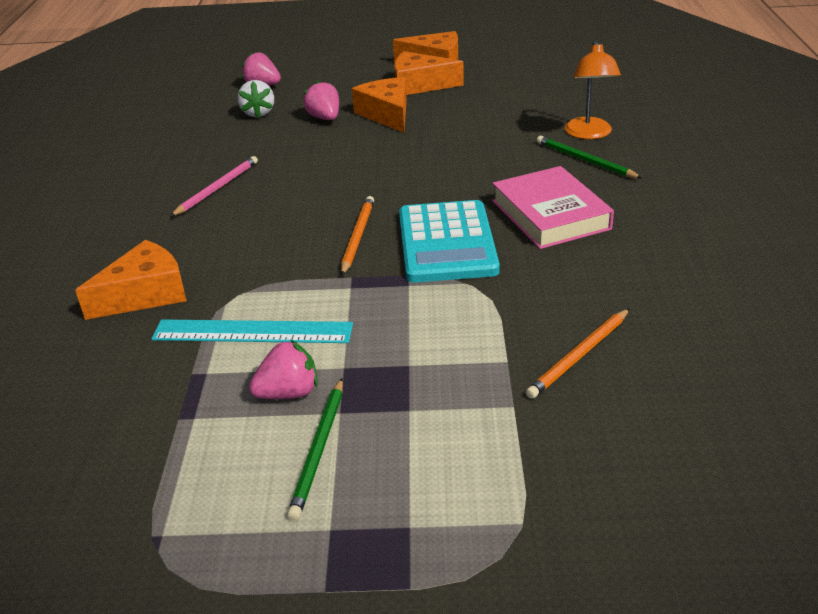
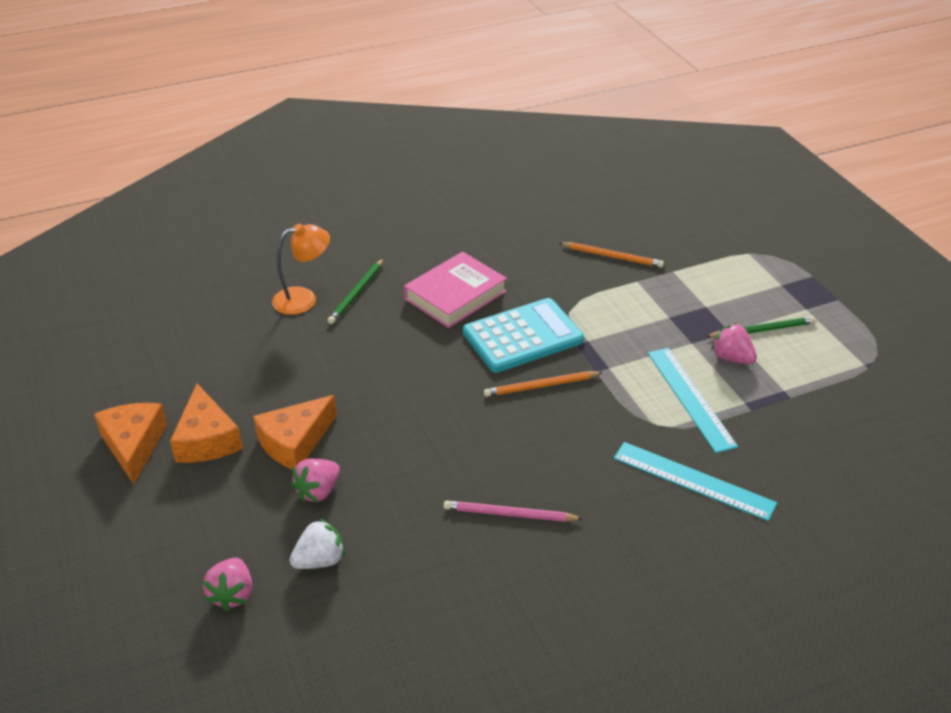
camera: 115 degrees left, 5 degrees up
orange cheese [75,240,187,320] -> turquoise ruler [614,442,777,521]

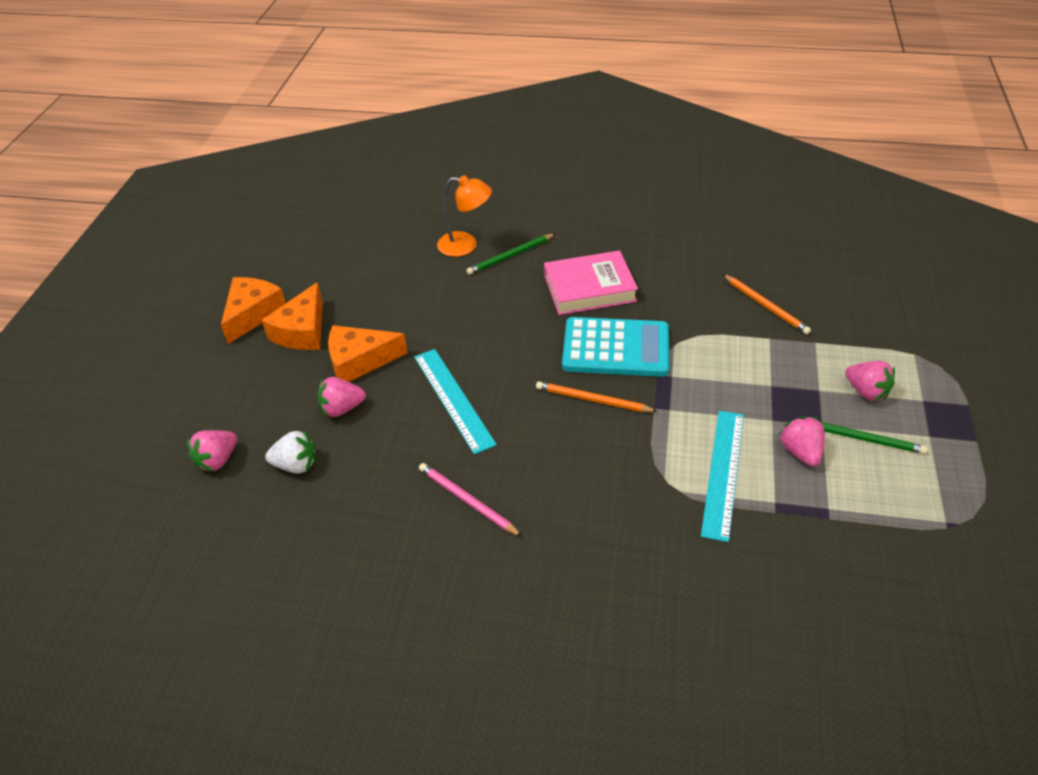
camera: 35 degrees right, 5 degrees up
turquoise ruler [614,442,777,521] -> turquoise ruler moved to [414,349,497,454]
none -> pink strawberry [845,361,895,401]

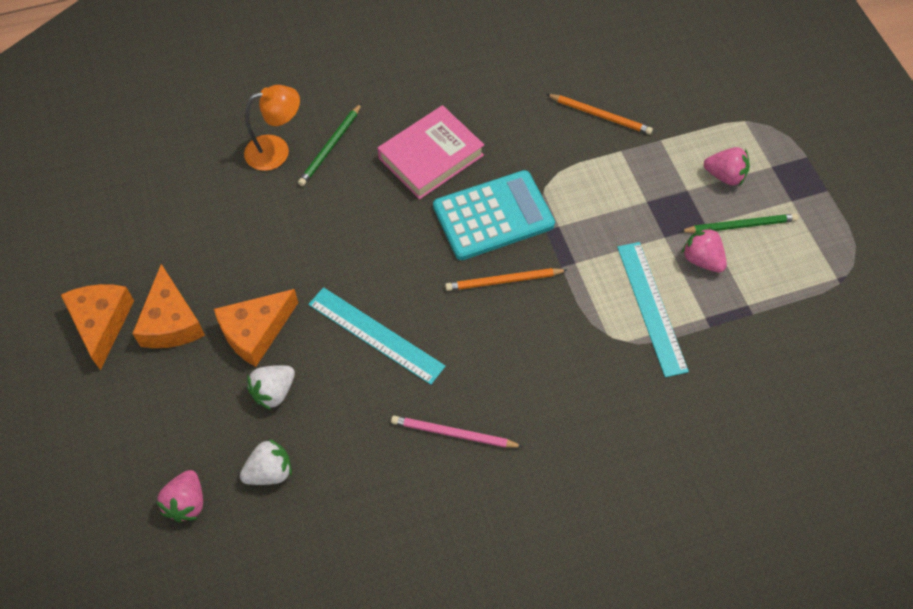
camera: 30 degrees left, 15 degrees up
pink strawberry [317,377,366,417] -> white strawberry [247,365,295,410]

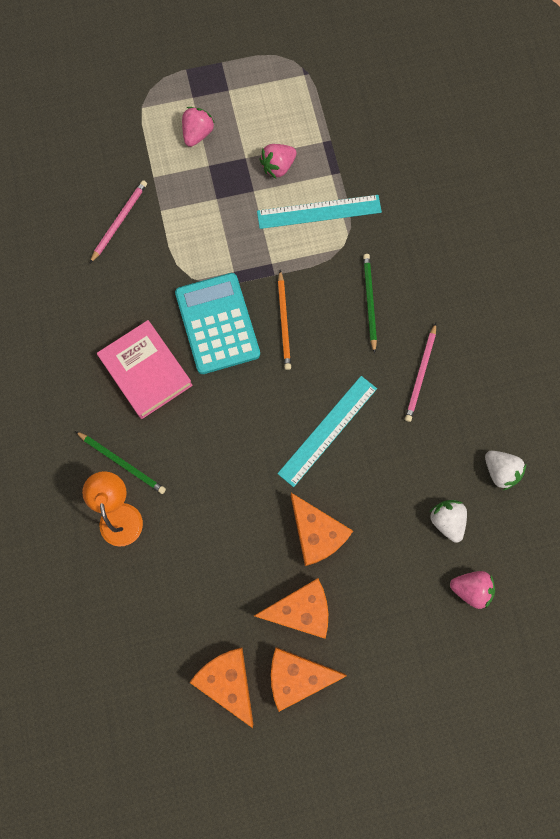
camera: 85 degrees left, 15 degrees up
white strawberry [247,365,295,410] -> white strawberry moved to [485,451,526,490]
orange pencil [546,94,653,134] -> pink pencil [90,180,147,263]
green pencil [680,214,798,233] -> green pencil moved to [363,254,377,354]
none -> orange cheese [189,648,253,728]

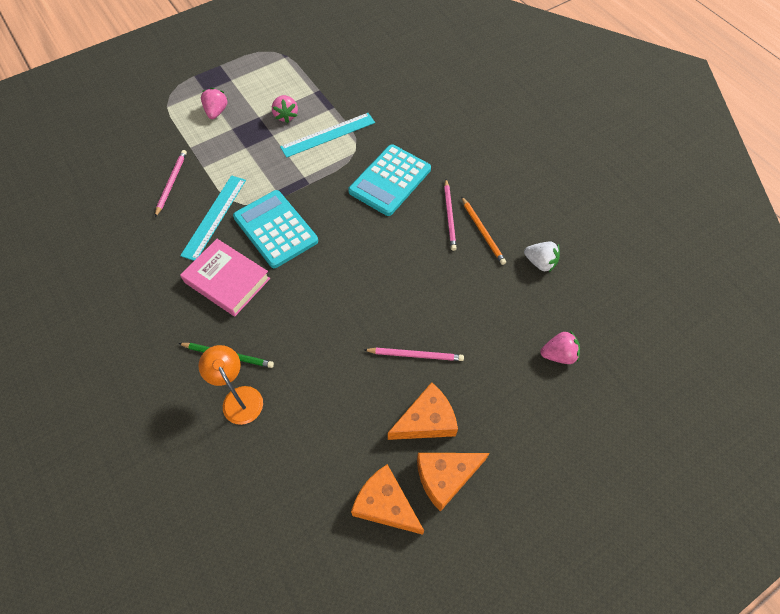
camera: 20 degrees left, 15 degrees down
pink strawberry [259,144,297,179] -> pink strawberry turned 45 degrees counterclockwise [272,95,298,123]
turquoise ruler [277,376,377,487] -> turquoise ruler moved to [180,175,246,261]
orange pencil [278,270,291,370] -> orange pencil moved to [461,196,506,265]
orange cheese [291,493,353,566] -> pink pencil [364,348,464,361]
green pencil [363,254,377,354] -> turquoise calculator [348,144,431,216]
white strawberry [429,500,467,543] -> none

